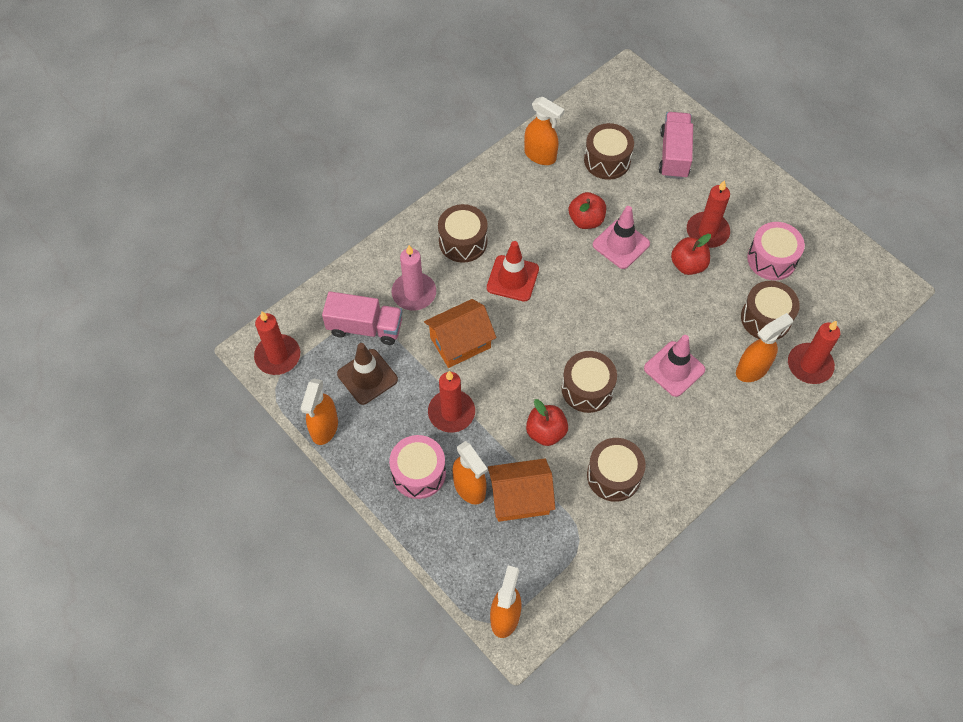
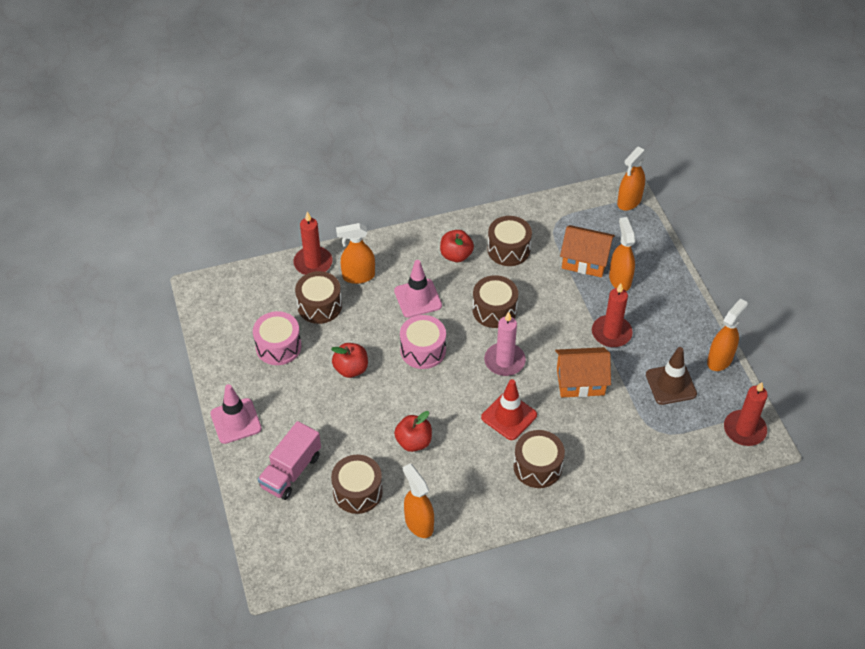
camera: 155 degrees left, 10 degrees down
pink truck [322,291,402,345] -> none
pink drum [389,435,446,499] -> pink drum moved to [400,315,446,369]
pink candle [392,245,436,310] -> pink candle moved to [484,312,526,376]
red apple [526,399,568,446] -> red apple moved to [440,230,474,262]
pink traffic cone [593,206,650,269] -> pink traffic cone moved to [210,384,262,444]
red candle [687,180,730,248] -> none

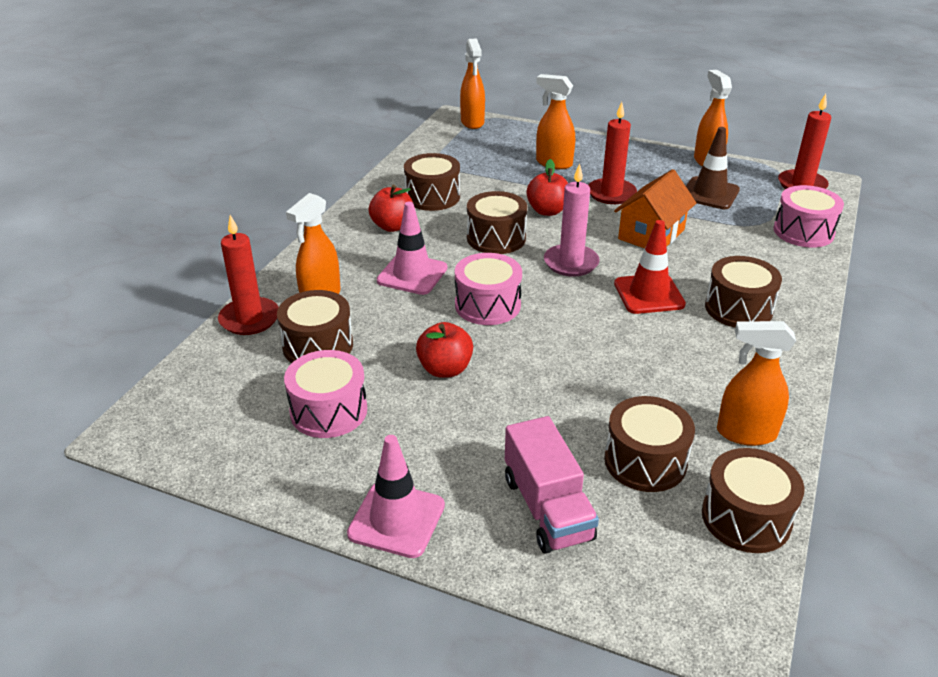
camera: 50 degrees left, 15 degrees down
red apple [394,411,432,452] -> red apple moved to [527,159,568,216]
orange house [560,225,615,277] -> none
none -> brown drum [702,448,805,553]
none -> pink drum [773,185,844,248]

